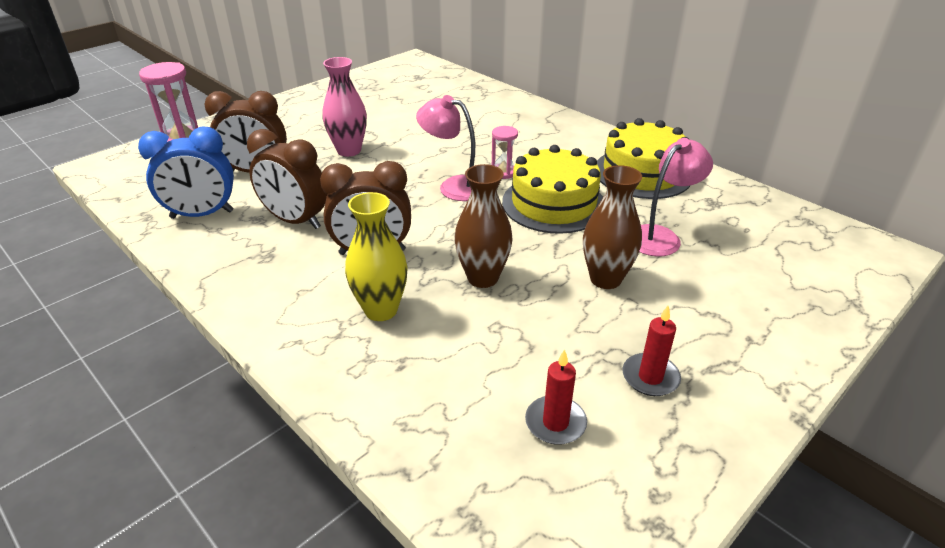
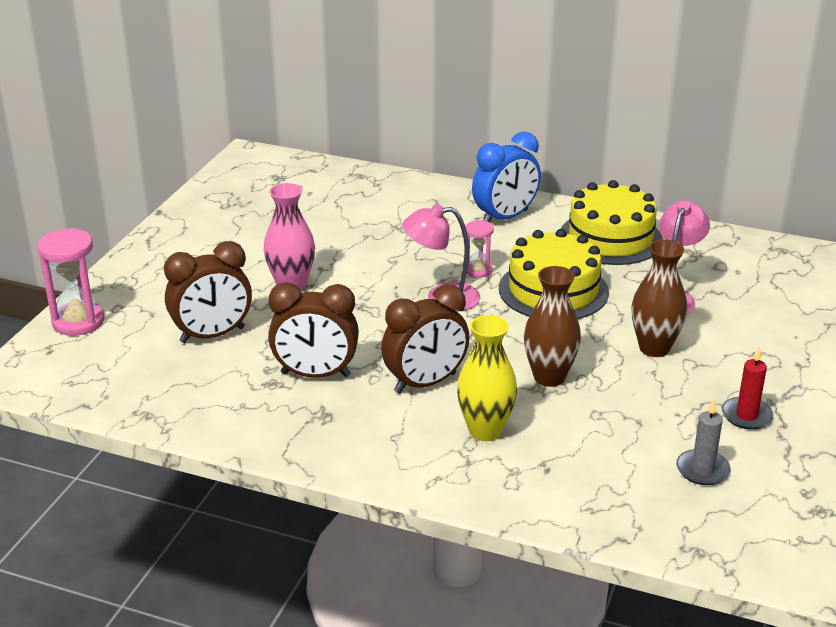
camera: 25 degrees left, 5 degrees down
blue clock [138,127,234,219] -> blue clock moved to [472,132,541,222]
red candle [525,349,587,445] -> grey candle [676,399,731,485]

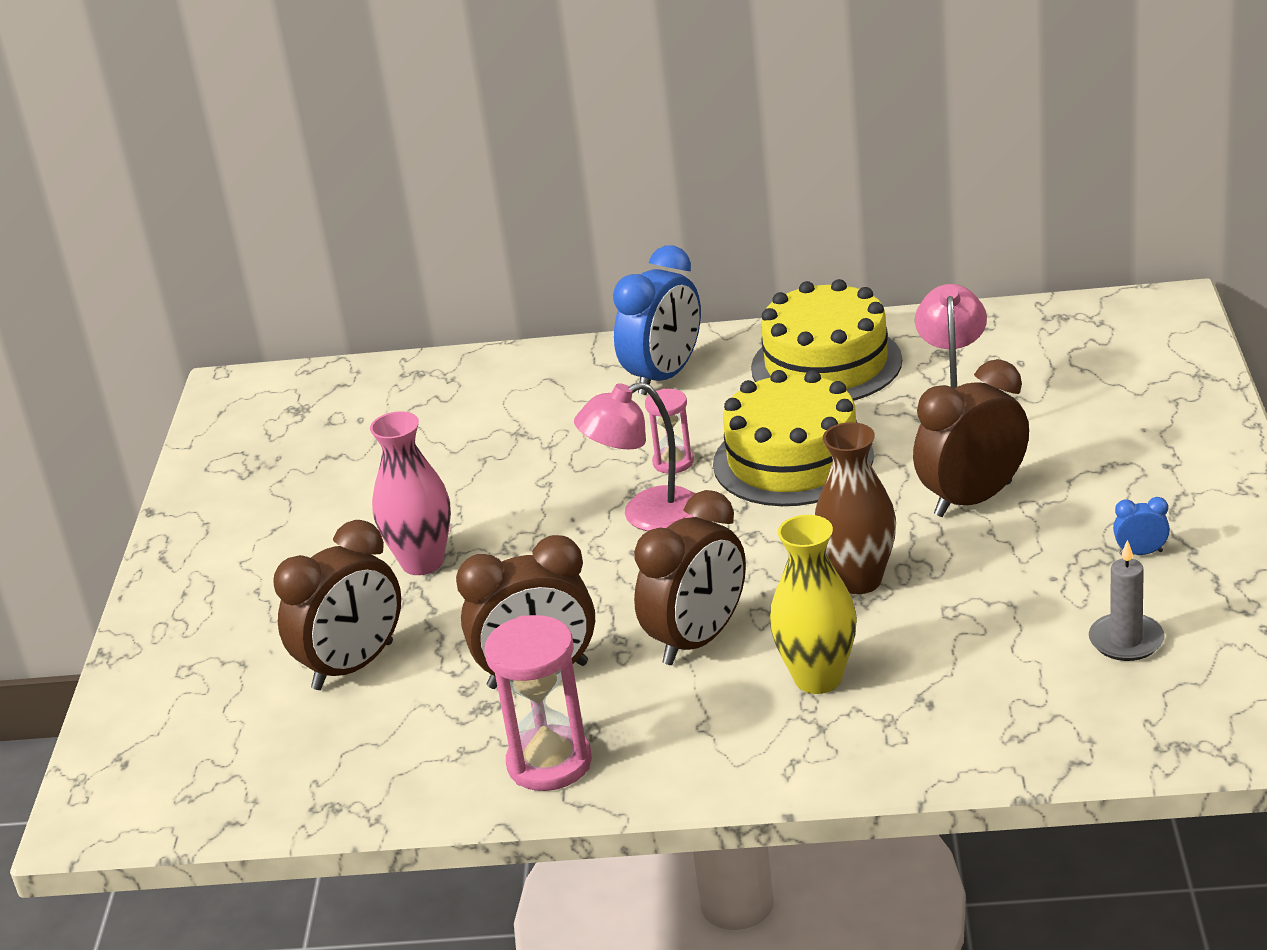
camera: 15 degrees left, 0 degrees up
pink hourglass [38,228,105,336] -> pink hourglass moved to [484,615,592,791]
brown vase [631,240,687,357] -> brown clock [913,359,1029,517]
red candle [722,347,773,430] -> blue clock [1113,497,1170,555]

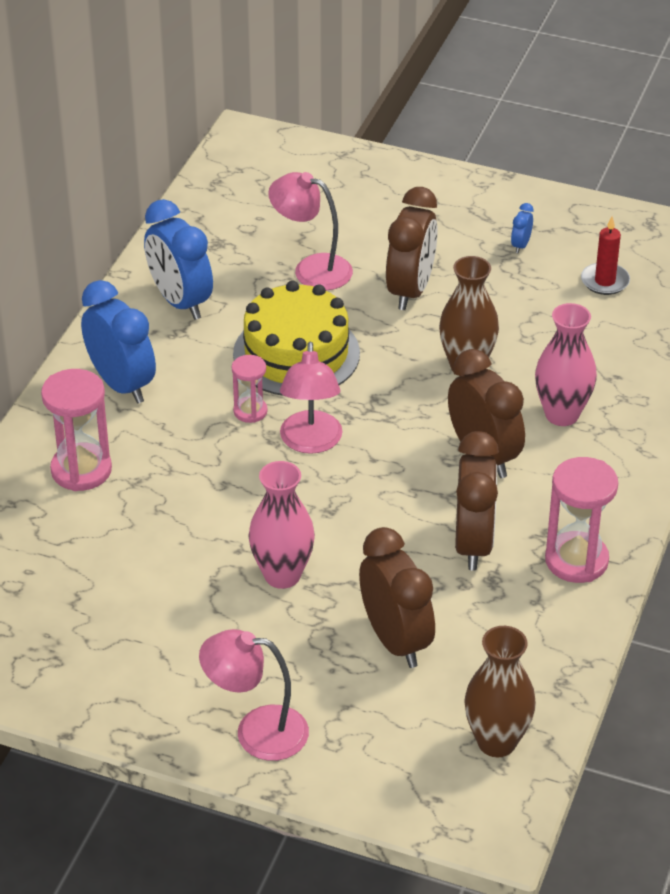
camera: 75 degrees left, 10 degrees up
yellow cake [751,279,902,401] -> blue clock [144,199,213,320]
yellow vase [770,515,857,694] -> pink vase [535,303,597,426]
brown clock [913,359,1029,517] -> brown clock turned 150 degrees counterclockwise [386,187,438,310]
grey candle [1089,540,1165,661] -> red candle [581,216,630,295]
none -> pink hourglass [41,369,112,491]
none -> pink lamp [199,629,309,761]
none -> brown vase [464,626,536,757]

